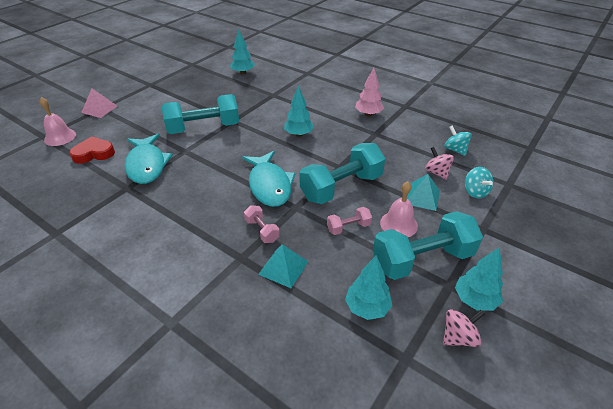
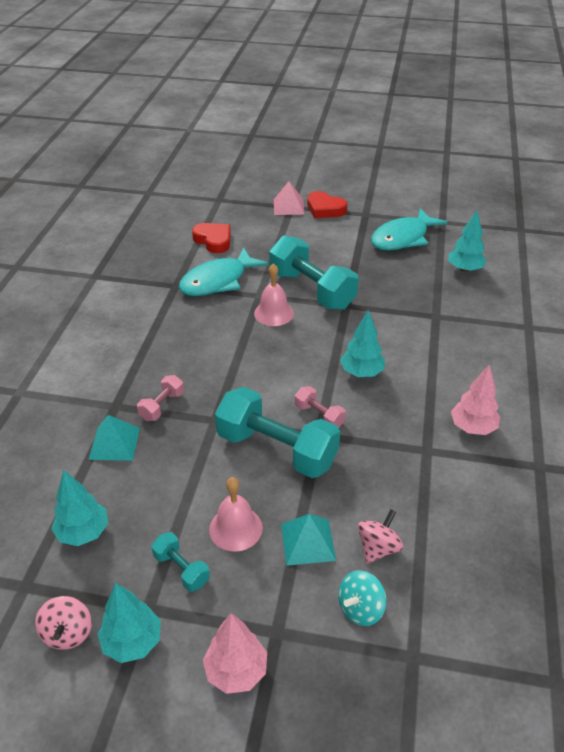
camera: 65 degrees right, 0 degrees up
pink bell [40,97,76,146] -> pink bell moved to [254,263,294,326]
turquoise fish [242,151,296,207] -> turquoise fish moved to [371,208,448,250]
pink dumbbell [327,207,372,235] -> pink dumbbell moved to [295,386,346,428]
turquoise dumbbell [373,211,483,280] -> turquoise dumbbell [151,532,210,592], size x0.46
pink spinning top [443,309,485,347] -> pink spinning top turned 45 degrees clockwise [35,596,92,650]
turquoise spinning top [444,125,472,156] -> none
none -> pink tree [203,613,267,694]
none -> red heart [307,191,347,218]

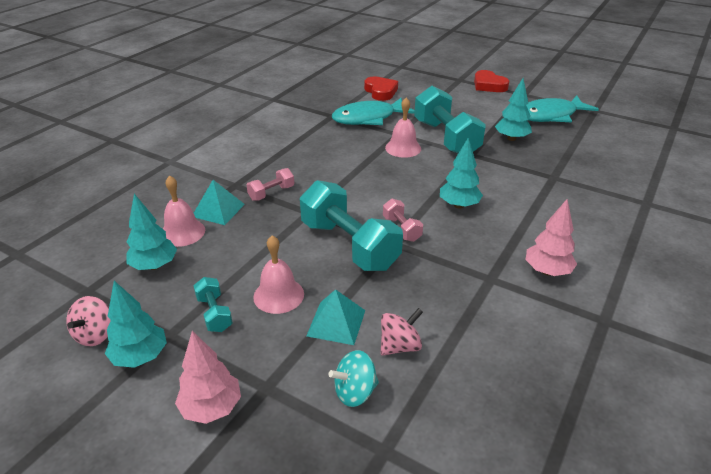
camera: 20 degrees right, 5 degrees down
pink pyramid [274,181,305,215] -> none
turquoise tree [448,211,487,272] -> turquoise tree moved to [495,78,532,141]
none -> pink bell [163,176,205,247]

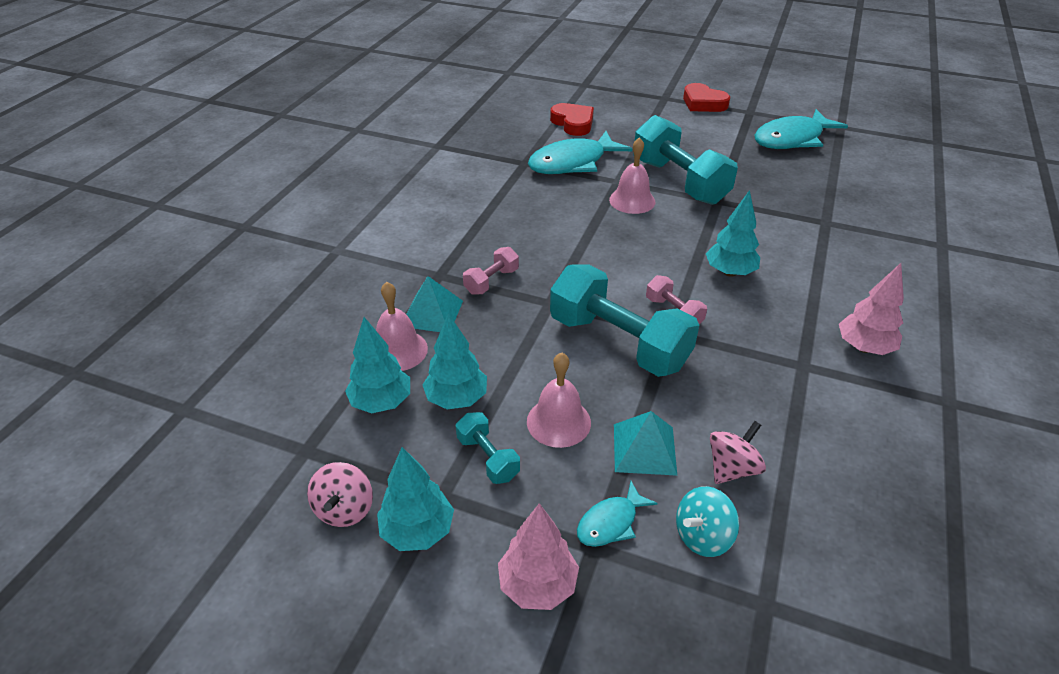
camera: 10 degrees left, 5 degrees up
turquoise tree [495,78,532,141] -> turquoise tree moved to [423,313,487,409]
none -> turquoise fish [577,481,658,547]

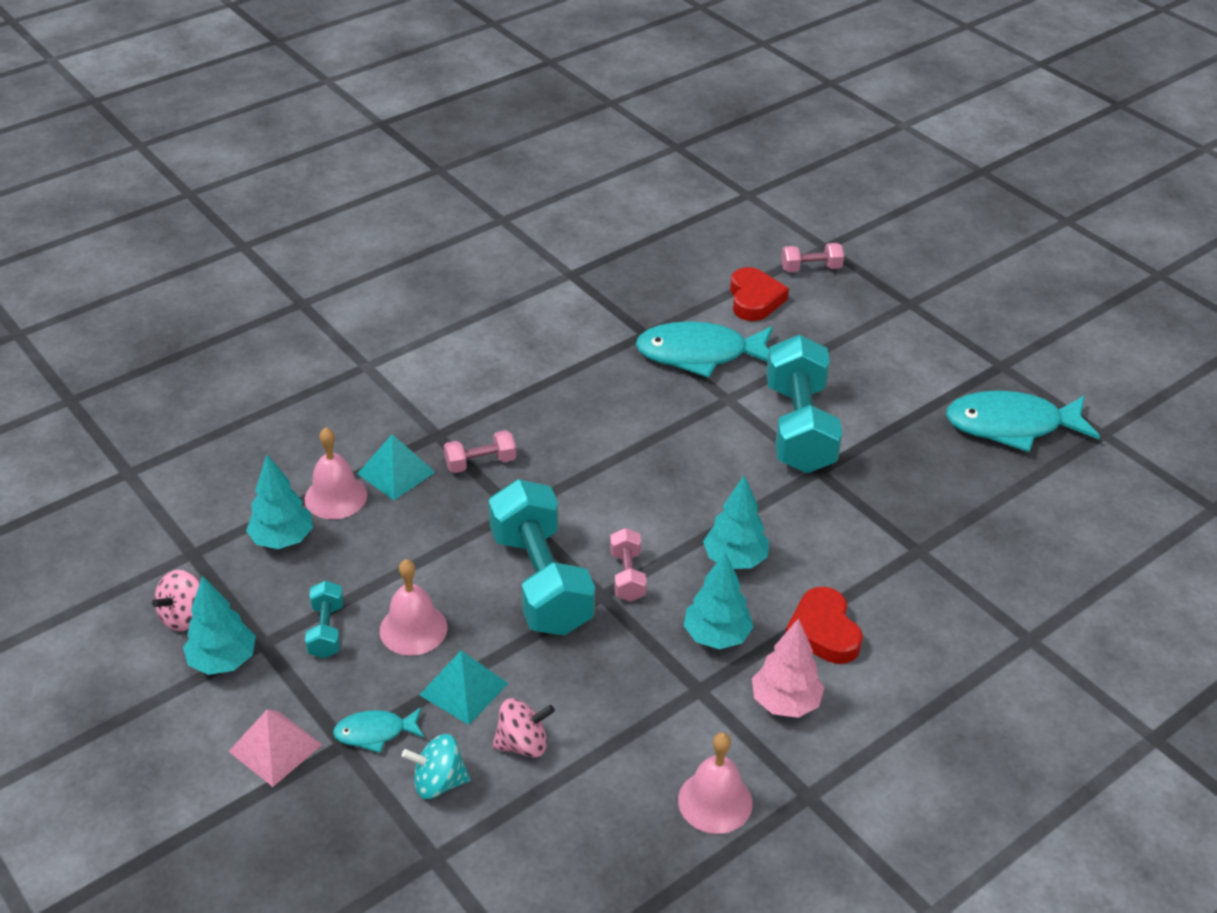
camera: 30 degrees right, 0 degrees up
turquoise tree [423,313,487,409] -> turquoise tree moved to [683,552,753,649]
pink tree [498,503,579,610] -> pink pyramid [228,709,322,787]
pink bell [609,137,655,214] -> pink bell moved to [678,733,753,834]
red heart [683,83,730,112] -> red heart moved to [786,587,863,664]
none -> pink dumbbell [781,243,844,272]

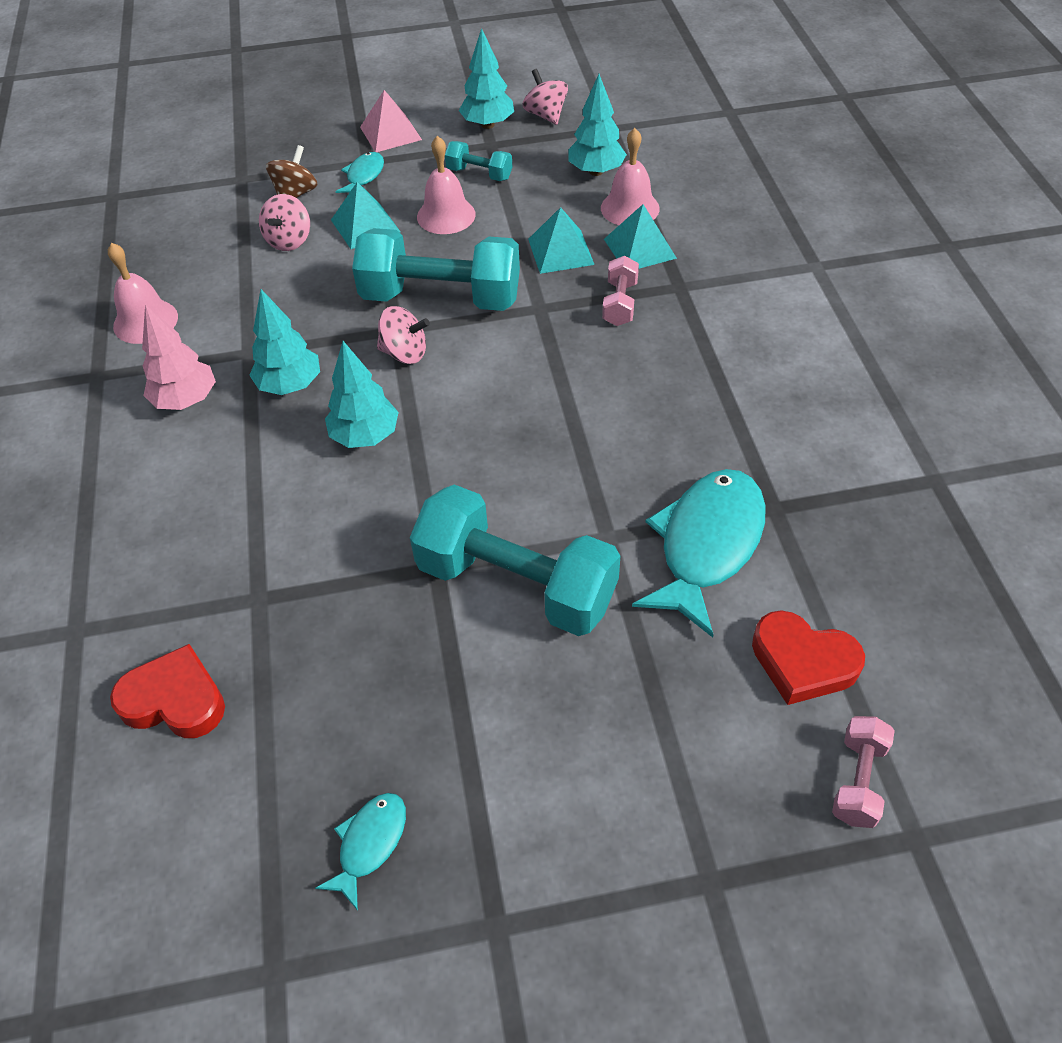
camera: 120 degrees right, 10 degrees up
turquoise spinning top [402,734,470,799] -> brown spinning top [266,145,318,198]
pink dumbbell [610,528,647,602] -> pink spinning top [377,306,430,364]
red heart [786,587,863,664] -> red heart moved to [110,644,225,738]
turquoise fish [946,391,1100,452] -> turquoise fish [315,793,406,911], size x0.49
none -> turquoise pyramid [528,207,594,274]

